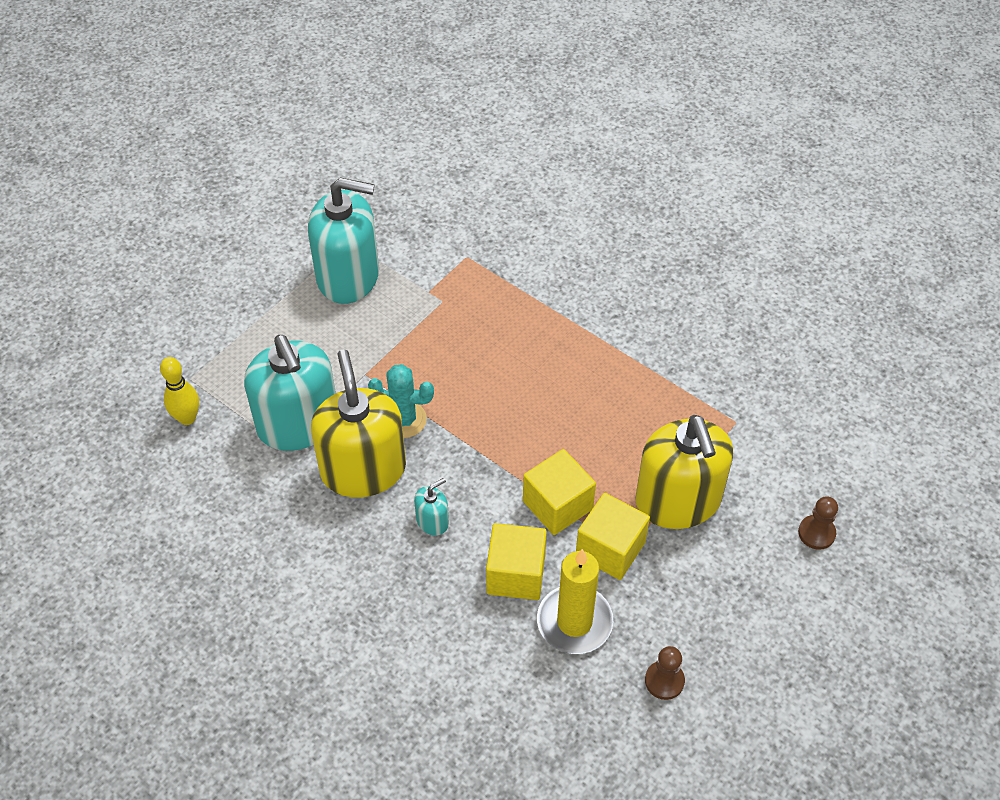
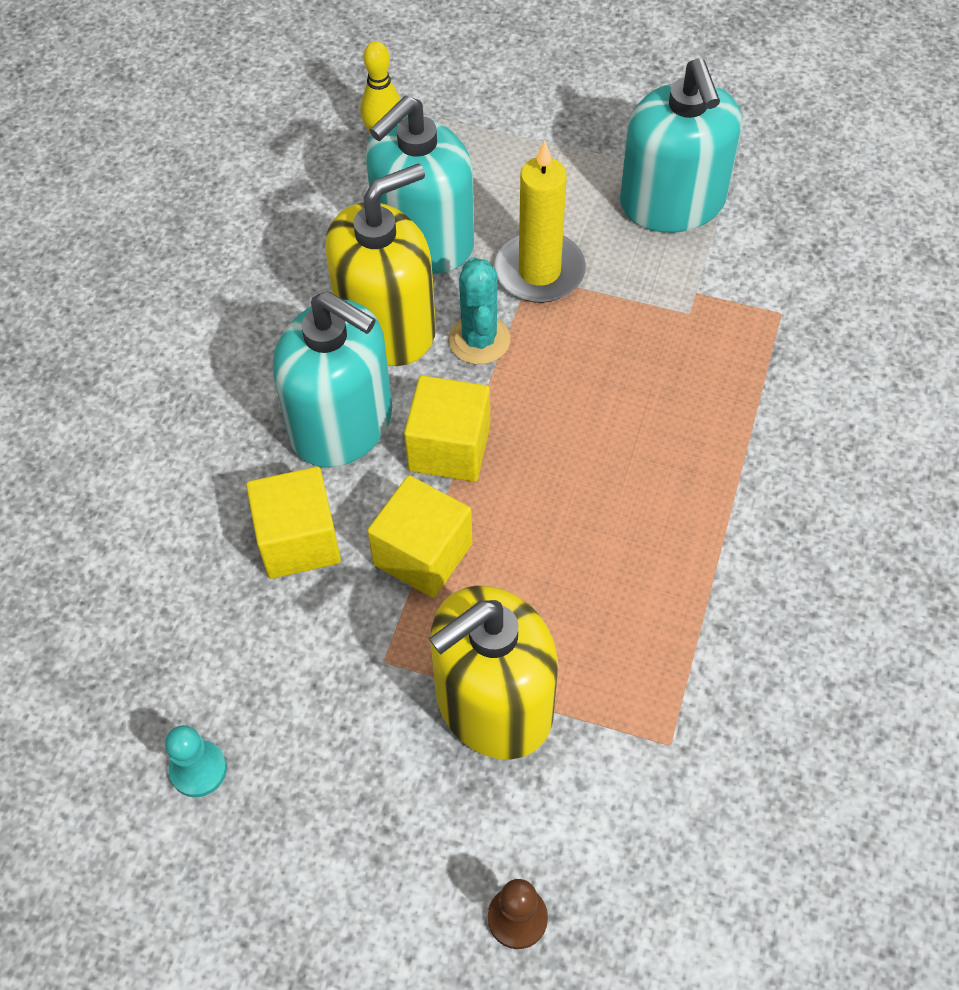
camera: 70 degrees right, 5 degrees up
turquoise soap dispenser [414,478,449,536] -> turquoise soap dispenser [273,291,392,468], size x2.36
yellow candle [537,549,613,654] -> yellow candle moved to [494,141,586,303]
yellow cube [576,493,650,580] -> yellow cube moved to [404,375,490,482]
brown pawn [645,646,685,700] -> turquoise pawn [165,725,227,797]

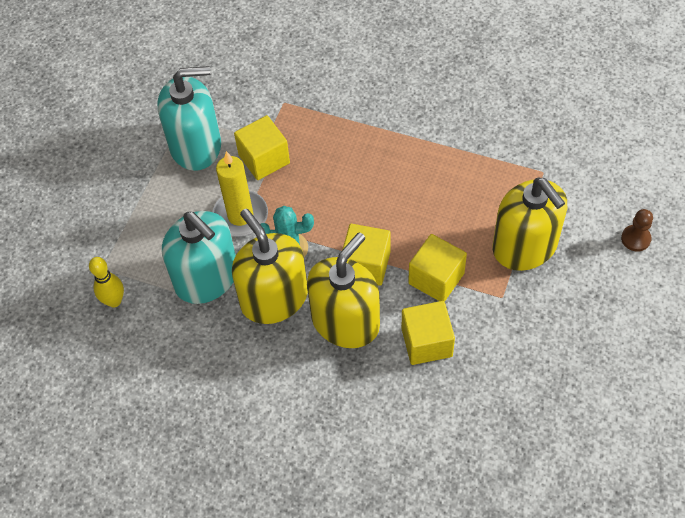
camera: 85 degrees left, 0 degrees up
turquoise pawn [165,725,227,797] -> none
turquoise soap dispenser [273,291,392,468] -> yellow soap dispenser [307,233,380,348]
none -> yellow cube [234,115,290,180]

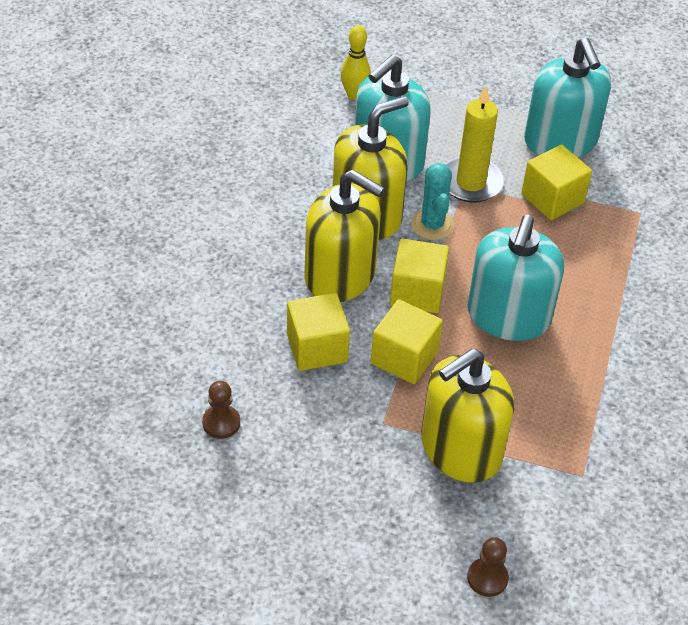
camera: 80 degrees right, 10 degrees down
none -> brown pawn [202,381,240,439]
none -> turquoise soap dispenser [467,215,564,341]

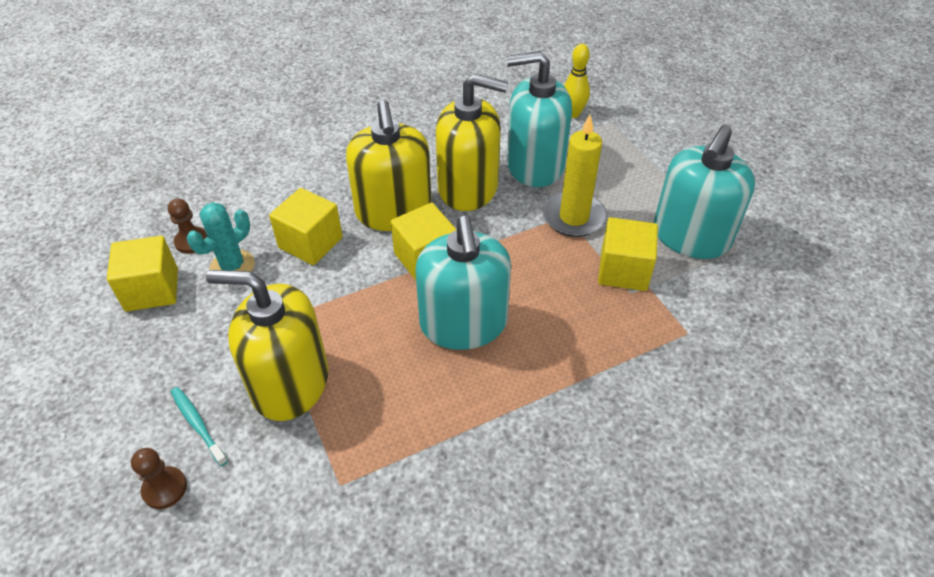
camera: 50 degrees right, 0 degrees up
yellow cube [371,299,443,384] -> yellow cube moved to [107,236,178,312]
turquoise cactus [411,163,454,240] -> turquoise cactus moved to [187,202,255,272]
turquoise soap dispenser [467,215,564,341] -> turquoise soap dispenser turned 75 degrees counterclockwise [415,216,511,350]
none -> turquoise toothbrush [171,387,228,466]

